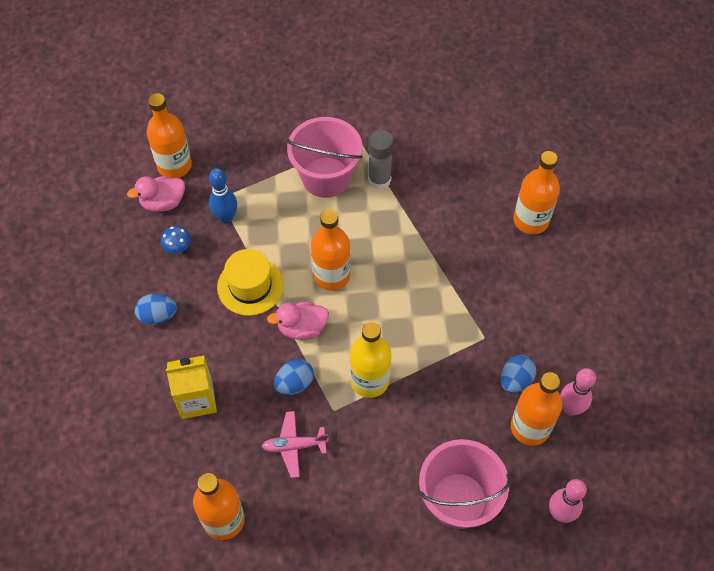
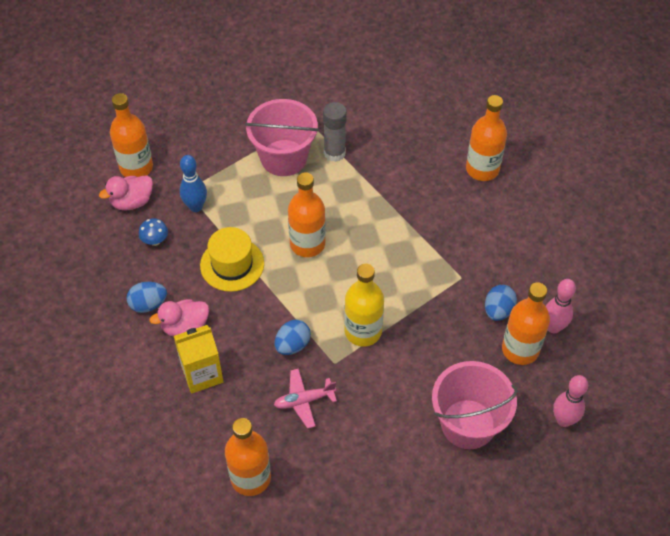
camera: 10 degrees left, 5 degrees down
pink duck [267,302,329,340] -> pink duck moved to [149,299,209,337]

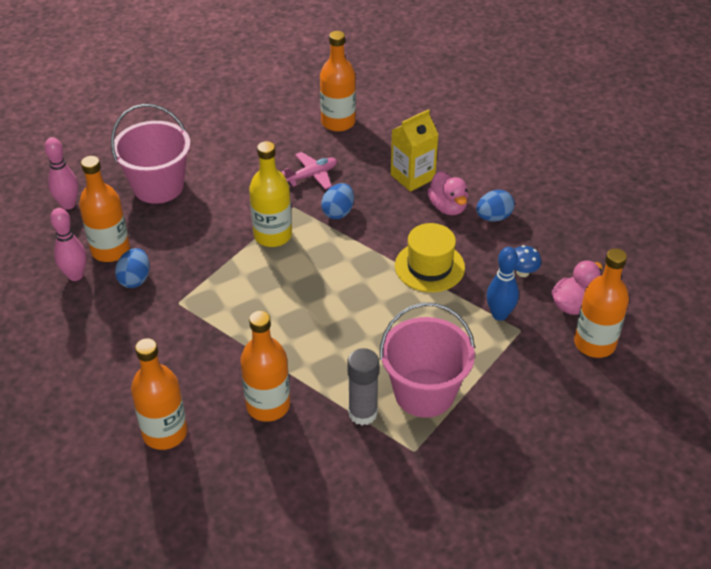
camera: 165 degrees right, 10 degrees down
pink duck [149,299,209,337] -> pink duck turned 105 degrees clockwise [427,171,468,215]
orange bottle [288,172,326,257] -> orange bottle moved to [240,311,290,422]

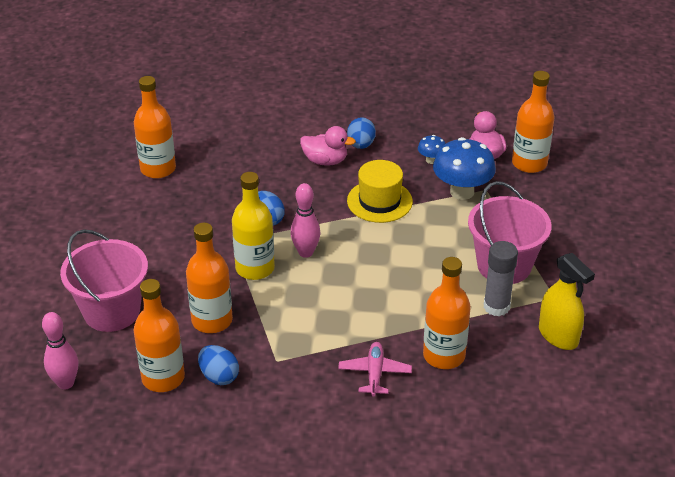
camera: 55 degrees left, 5 degrees down
pink bowling pin [50,208,86,281] -> pink bowling pin moved to [291,183,321,258]
orange bottle [131,338,187,450] -> orange bottle moved to [186,223,233,333]
pink plane [281,152,337,190] -> pink plane moved to [338,342,412,397]
yellow carton [391,109,439,192] -> none
blue bowling pin [487,247,519,321] -> blue mushroom [433,137,496,200]
none -> yellow spray bottle [539,253,595,350]

